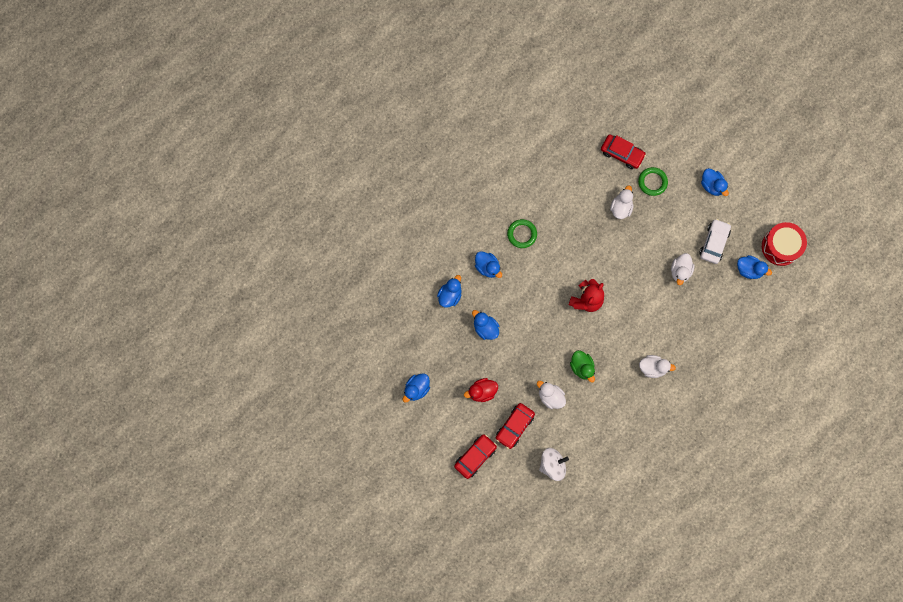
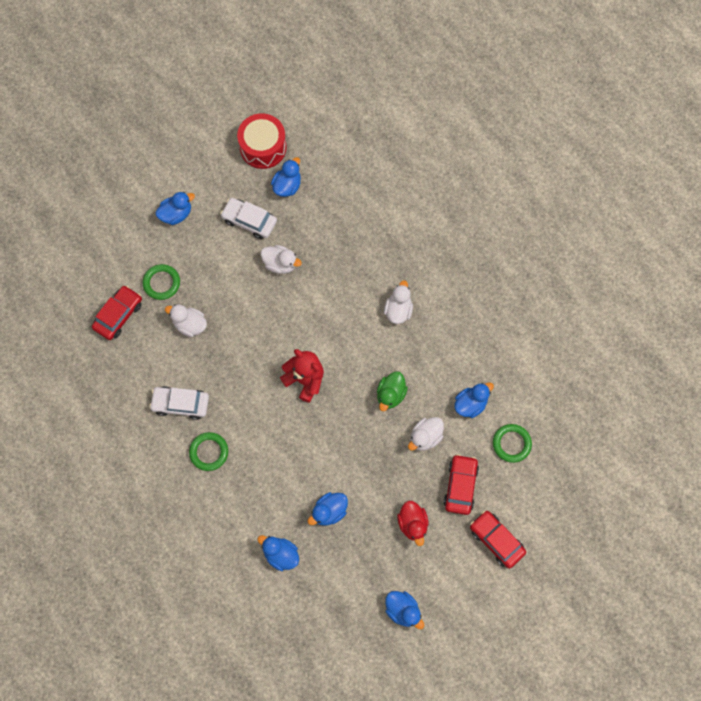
camera: 85 degrees left, 5 degrees down
blue duck [475,251,502,278] -> blue duck moved to [454,382,494,418]
red car [496,403,535,449] -> red car turned 120 degrees counterclockwise [443,454,479,515]
white spinning top [539,448,569,481] -> green ring [493,424,532,463]
green duck [570,350,595,383] -> green duck turned 135 degrees clockwise [377,371,408,411]
none -> white car [149,386,209,420]

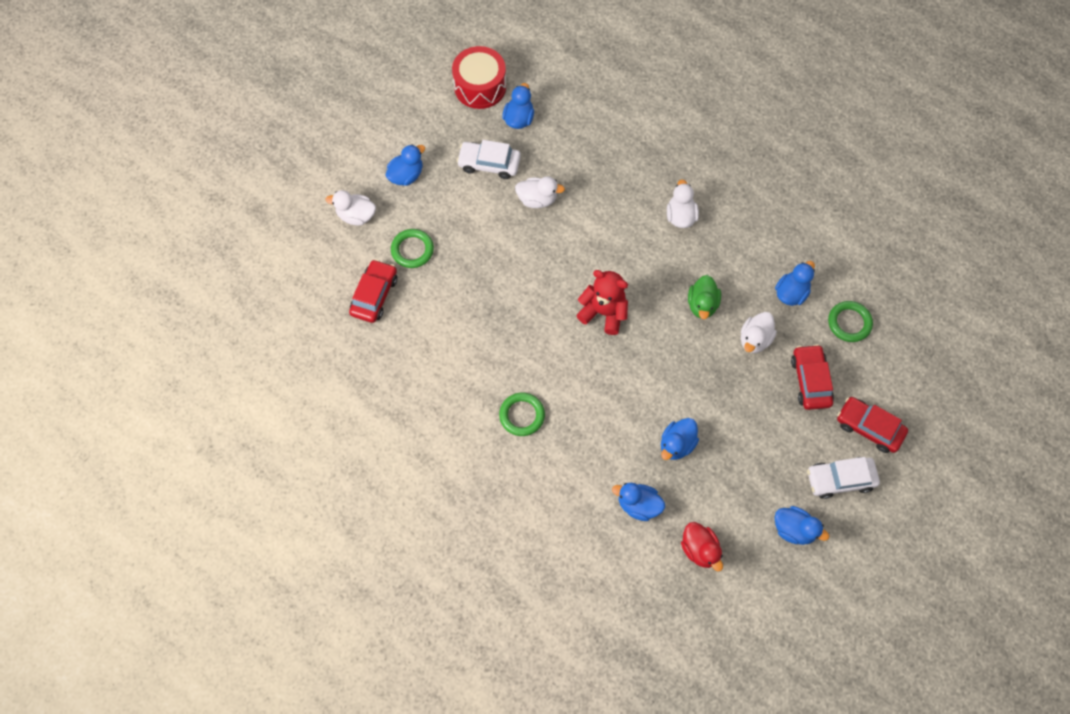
camera: 15 degrees left, 5 degrees down
white car [149,386,209,420] -> white car moved to [807,457,880,499]
white duck [165,304,207,337] -> white duck moved to [326,190,376,226]
red duck [397,501,428,546] -> red duck moved to [681,522,723,571]

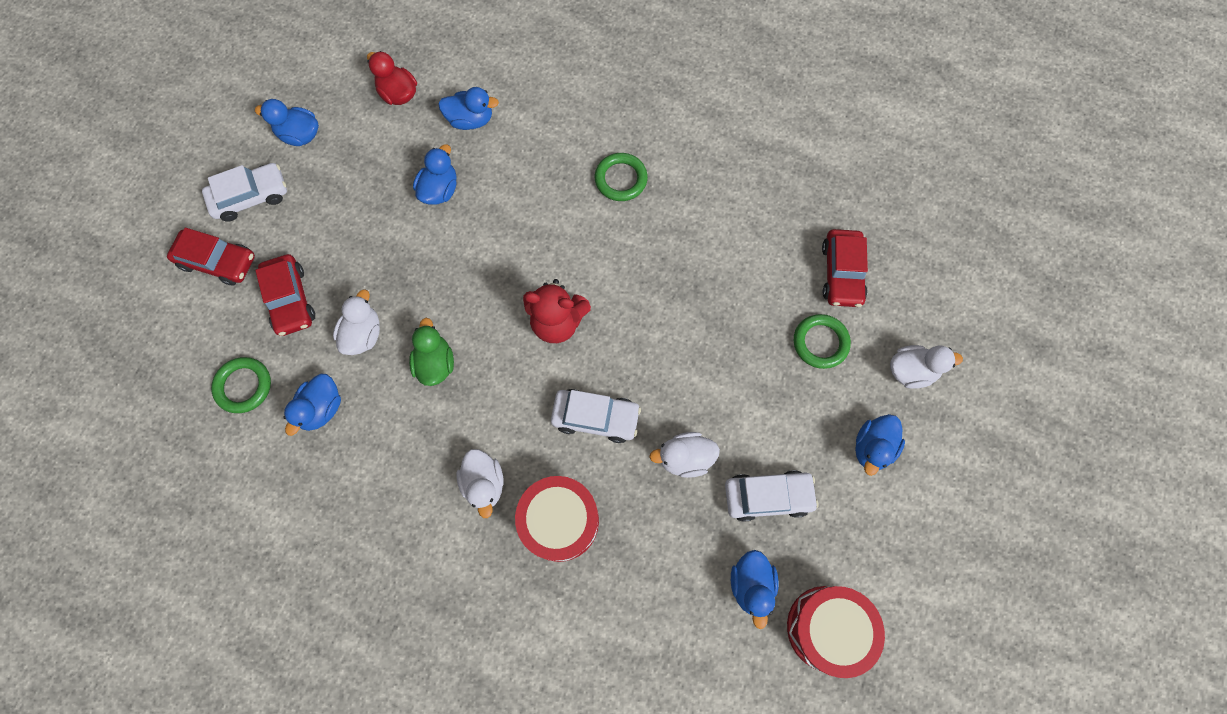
camera: 165 degrees right, 5 degrees up
none -> red drum [515,476,599,562]
none -> white car [551,389,641,443]

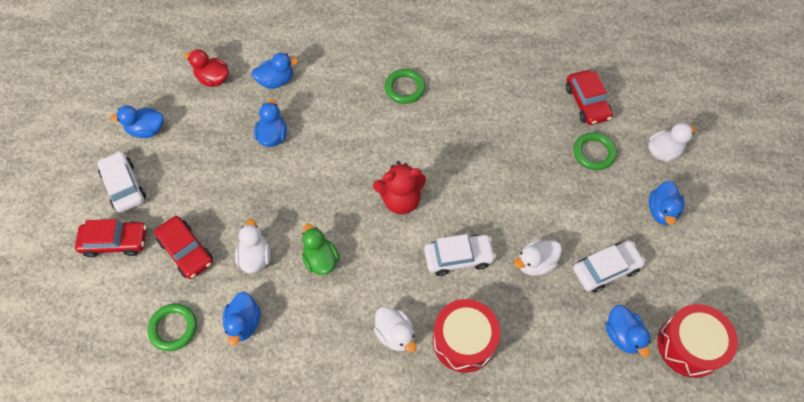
camera: 20 degrees left, 10 degrees down
white car [202,163,287,222] -> white car turned 75 degrees counterclockwise [98,151,146,213]

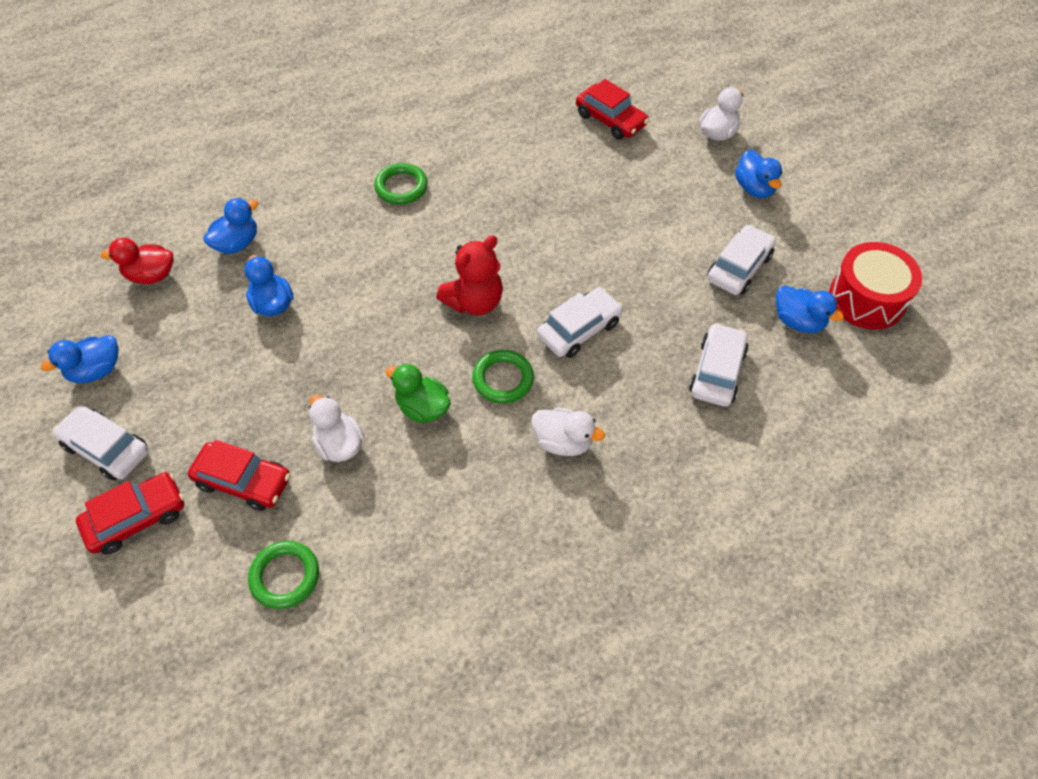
camera: 30 degrees left, 5 degrees down
blue duck [223,291,260,346] -> none
red drum [433,299,500,373] -> none
white duck [514,239,562,276] -> none
green ring [573,132,617,170] -> green ring moved to [472,350,534,404]
none -> white car [689,323,749,407]

